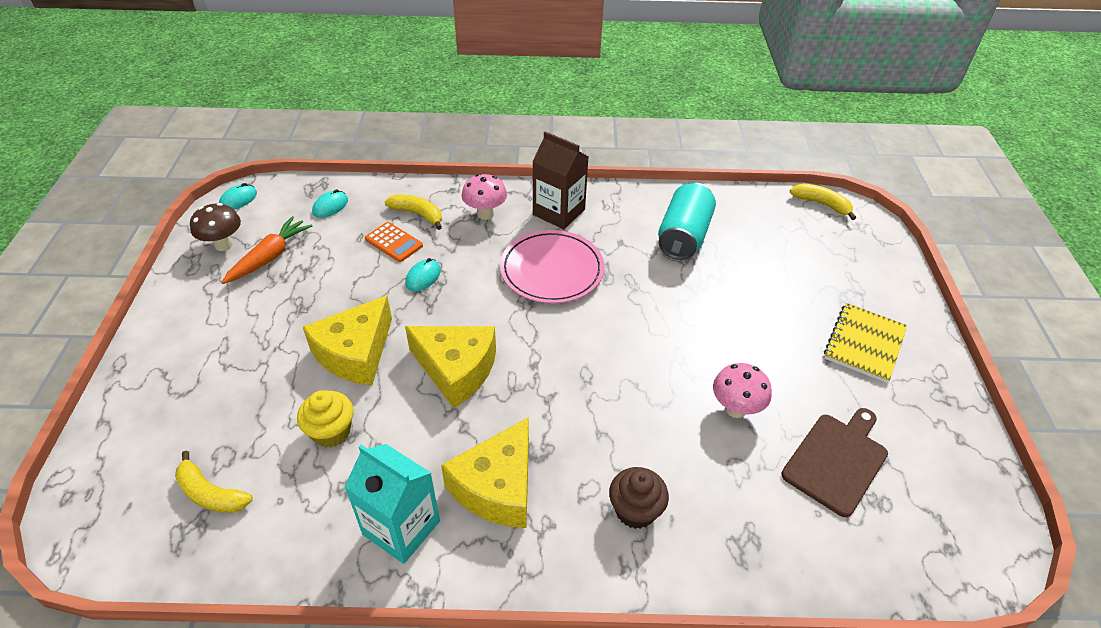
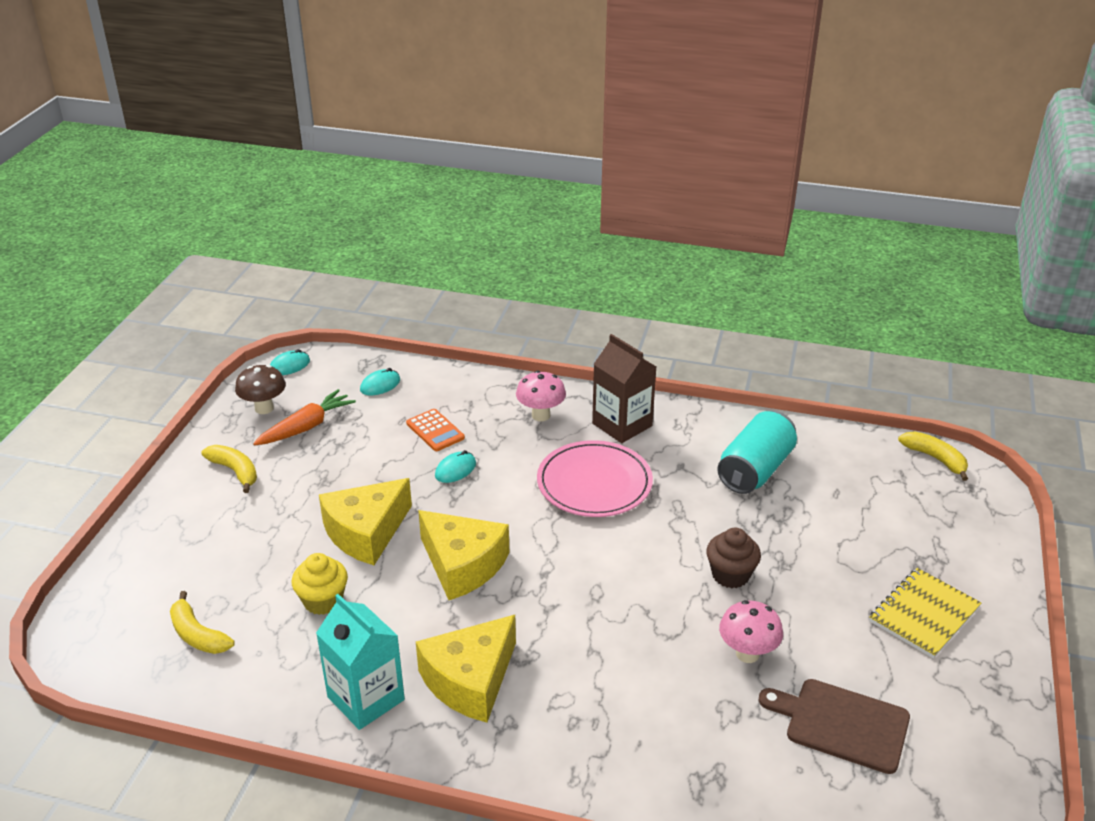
camera: 15 degrees right, 10 degrees down
yellow banana [384,194,442,230] -> yellow banana moved to [201,445,257,493]
brown cupcake [609,467,669,529] -> brown cupcake moved to [706,528,761,588]
brown cutting board [781,408,888,517] -> brown cutting board turned 120 degrees counterclockwise [759,679,910,774]

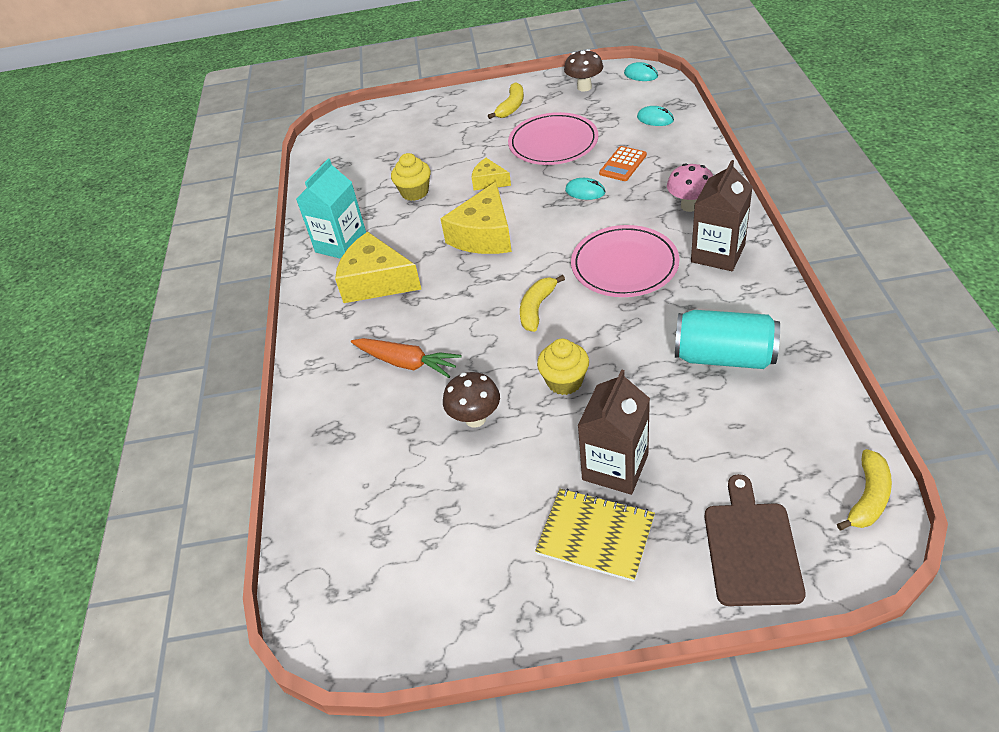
camera: 75 degrees right, 10 degrees up
yellow banana [170,591,235,654] -> yellow banana moved to [520,275,565,332]
orange carrot [253,389,356,446] -> orange carrot moved to [351,338,461,378]
yellow cheese [319,478,412,565] -> yellow cheese [472,158,511,190], size x0.53
brown cupcake [706,528,761,588] -> yellow cupcake [537,339,589,395]
pink mushroom [719,600,783,663] -> brown mushroom [443,372,500,427]
brown cutting board [759,679,910,774] -> brown cutting board moved to [705,474,806,606]
none -> pink plate [508,112,599,165]
none -> brown carton [578,369,650,495]

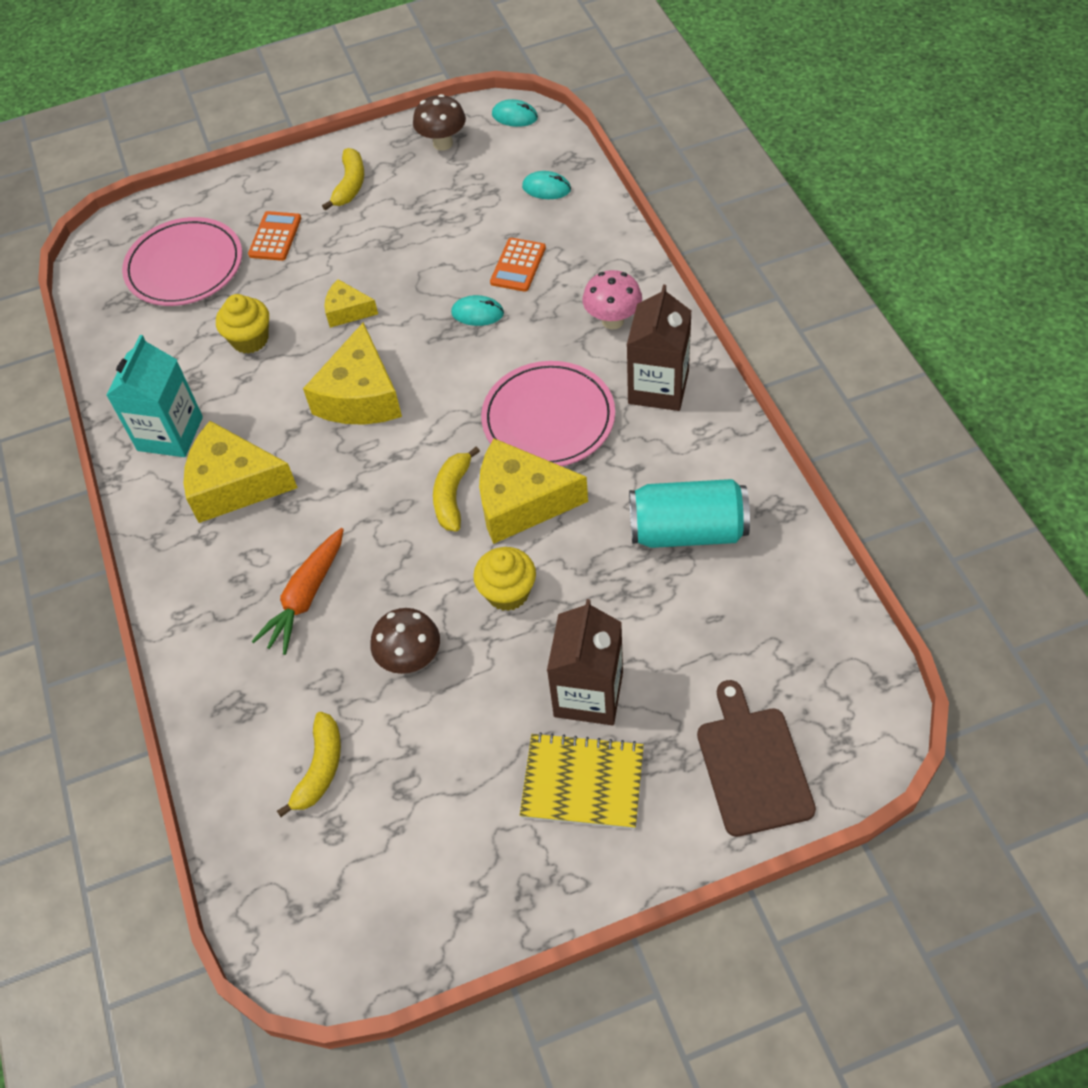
camera: 15 degrees left, 10 degrees up
orange carrot [351,338,461,378] -> orange carrot turned 105 degrees clockwise [252,528,344,655]
pink plate [508,112,599,165] -> pink plate moved to [122,217,242,306]
yellow banana [837,449,892,531] -> yellow banana moved to [277,712,341,817]
none -> orange calculator [248,211,301,261]
none -> yellow cheese [479,438,588,544]

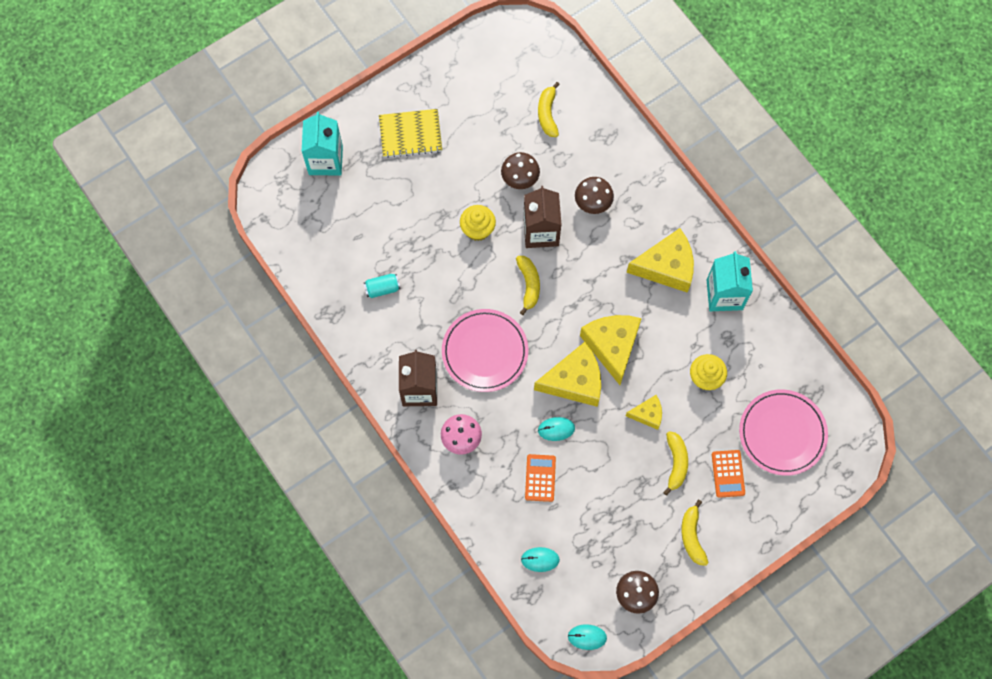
camera: 160 degrees right, 15 degrees up
orange carrot [252,528,344,655] -> brown mushroom [575,177,614,214]
yellow cheese [479,438,588,544] -> yellow cheese moved to [534,342,601,407]
brown carton [547,599,623,725] -> brown carton moved to [523,186,562,248]
turquoise can [629,479,750,548] -> turquoise can [364,274,400,298], size x0.50
brown cutting board [697,680,816,837] -> turquoise carton [302,112,343,175]
none -> yellow banana [663,431,688,496]

